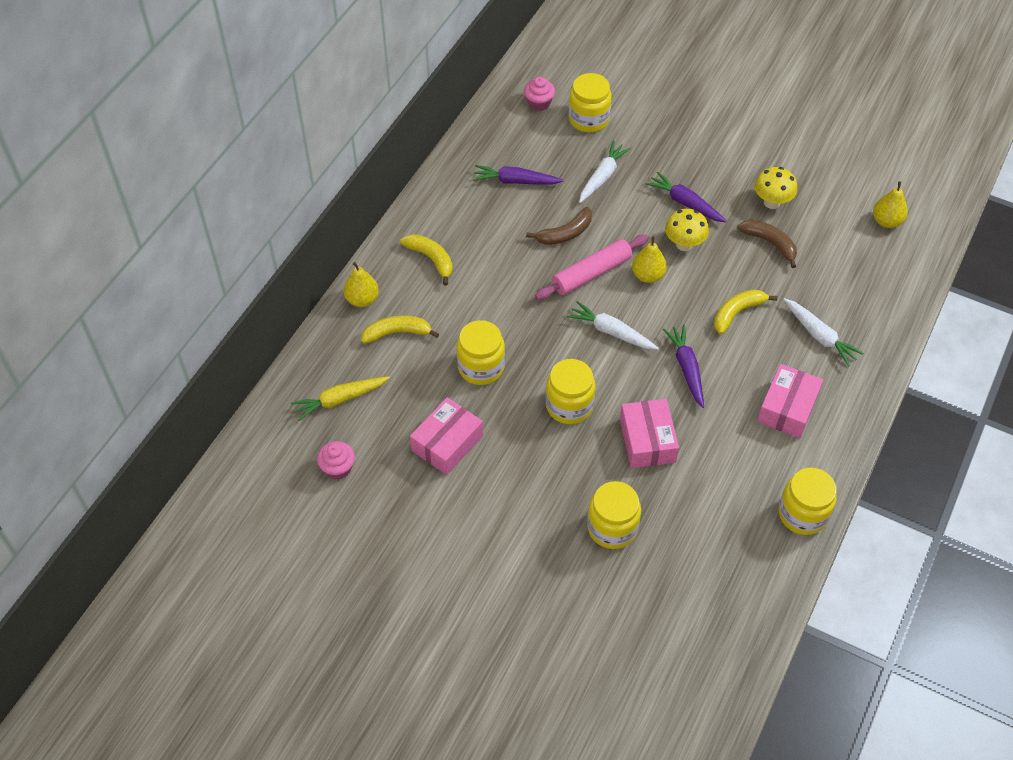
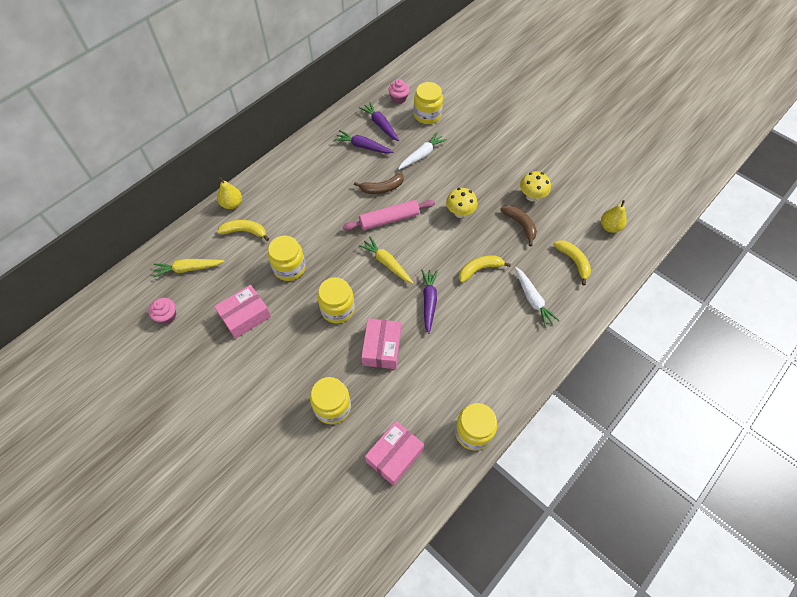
camera: 15 degrees right, 5 degrees up
yellow banana [400,234,453,285] -> yellow banana moved to [554,240,591,285]
white carrot [567,301,659,350] -> yellow carrot [359,237,413,284]
yellow pear [632,236,667,283] -> none
purple carrot [646,172,727,223] -> purple carrot moved to [359,102,399,141]
pink box [757,364,823,438] -> pink box moved to [365,421,424,486]

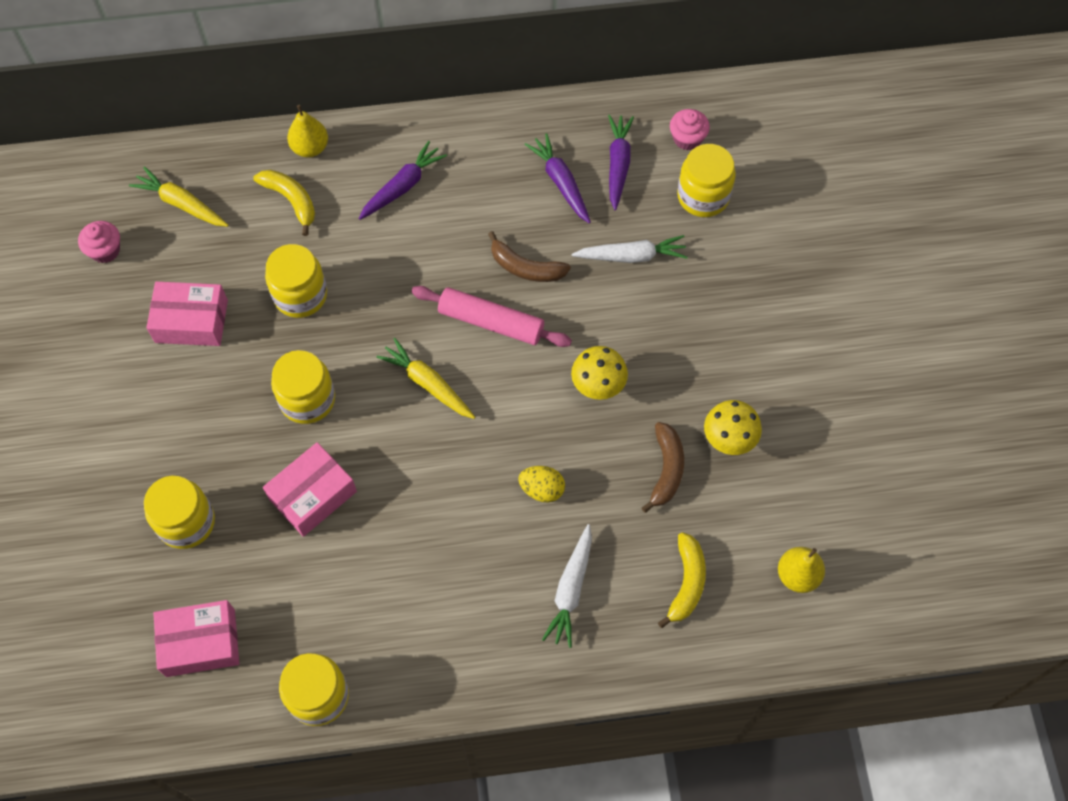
camera: 40 degrees right, 5 degrees up
yellow carrot [359,237,413,284] -> yellow carrot turned 45 degrees counterclockwise [376,338,475,419]
purple carrot [421,269,438,334] -> purple carrot moved to [358,141,447,220]
yellow banana [459,255,511,283] -> yellow egg [518,466,565,502]

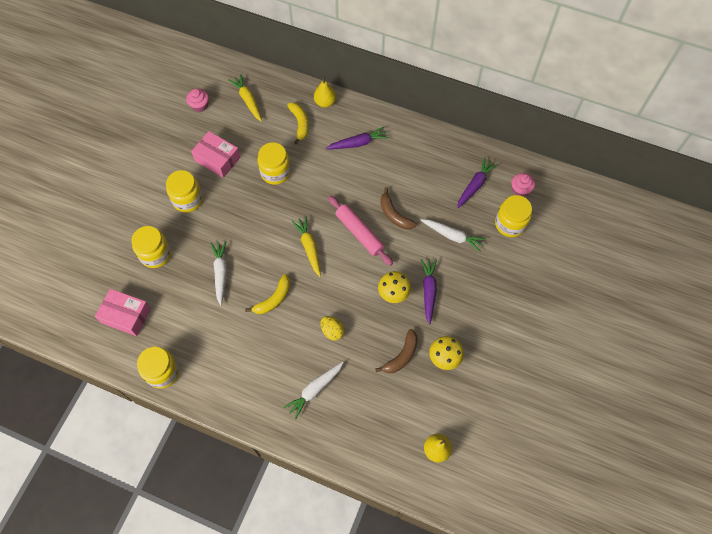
camera: 30 degrees right, 0 degrees up
pink box [263,442,357,537] -> white carrot [211,241,227,306]
yellow jar [271,350,335,424] -> yellow jar moved to [166,170,203,213]
purple carrot [525,133,591,223] -> purple carrot moved to [421,259,437,325]
yellow banana [658,532,706,628] -> yellow banana moved to [245,274,290,314]

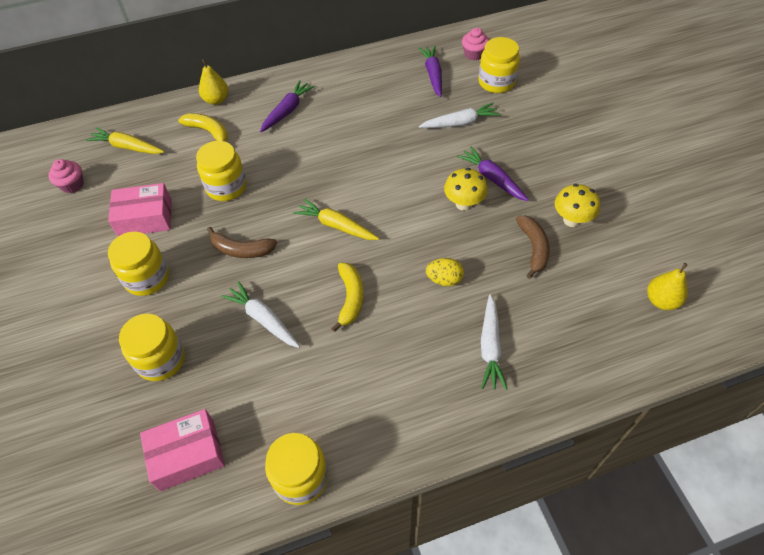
camera: 40 degrees left, 10 degrees down
pink rolling pin [328,196,393,266] -> none
brown banana [380,187,416,229] -> brown banana moved to [207,227,277,258]

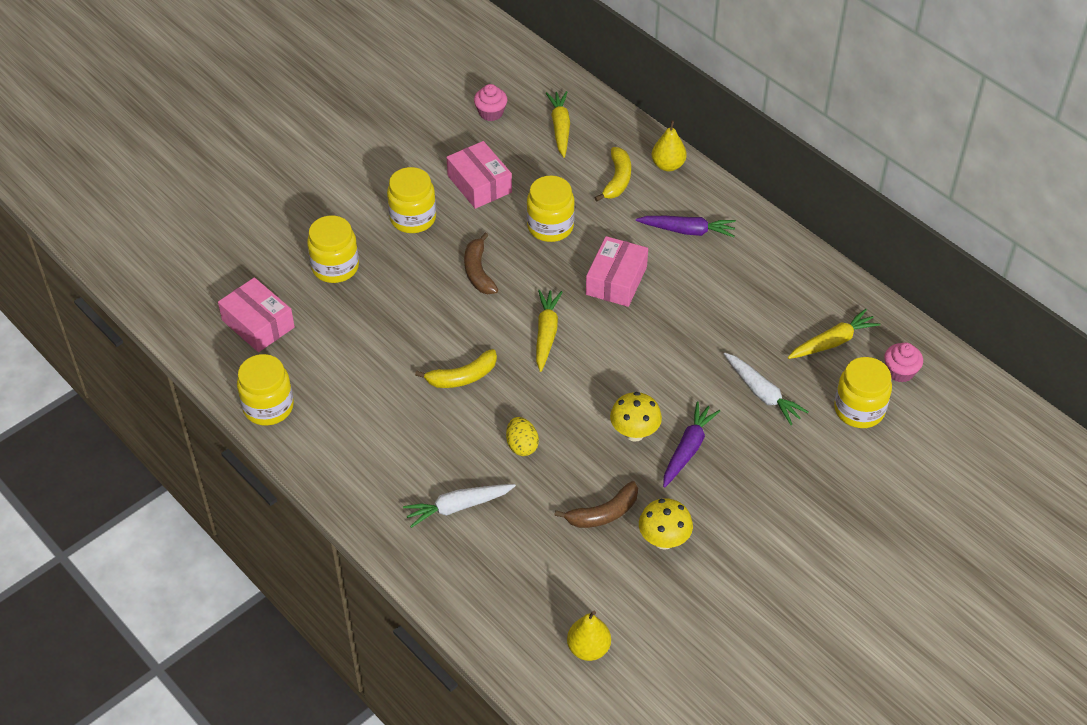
camera: 65 degrees right, 5 degrees down
white carrot [221,281,300,348] -> none
purple carrot [418,46,442,97] -> yellow carrot [788,309,881,359]
none -> pink box [586,236,648,307]

